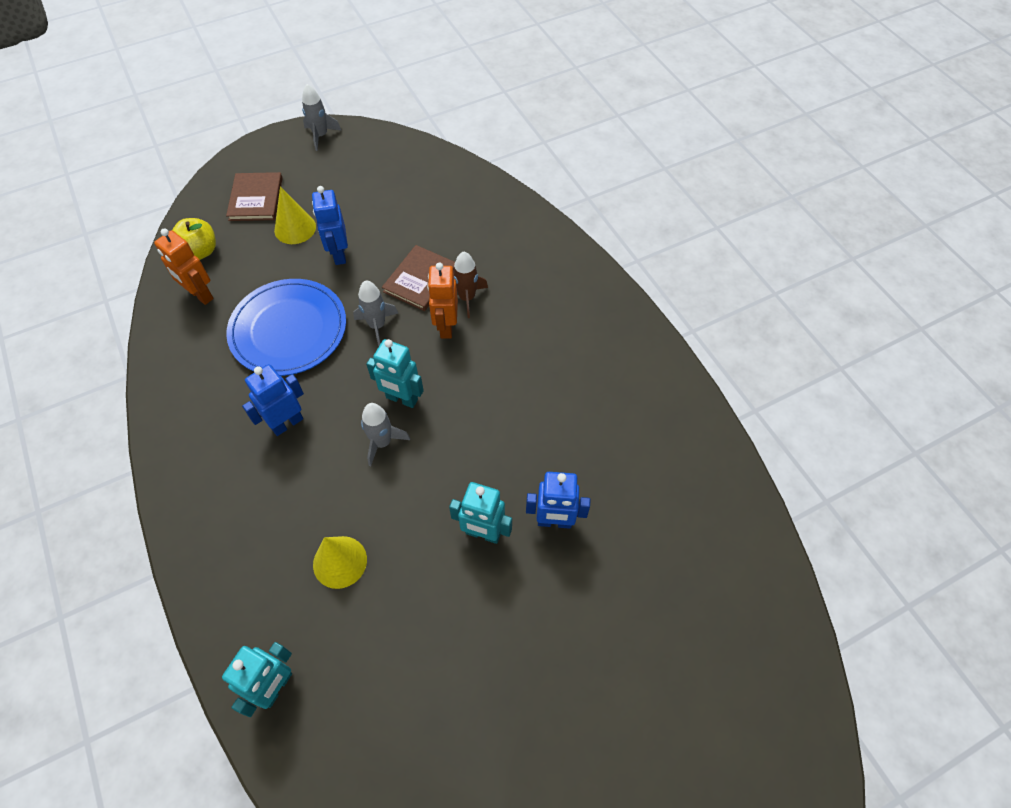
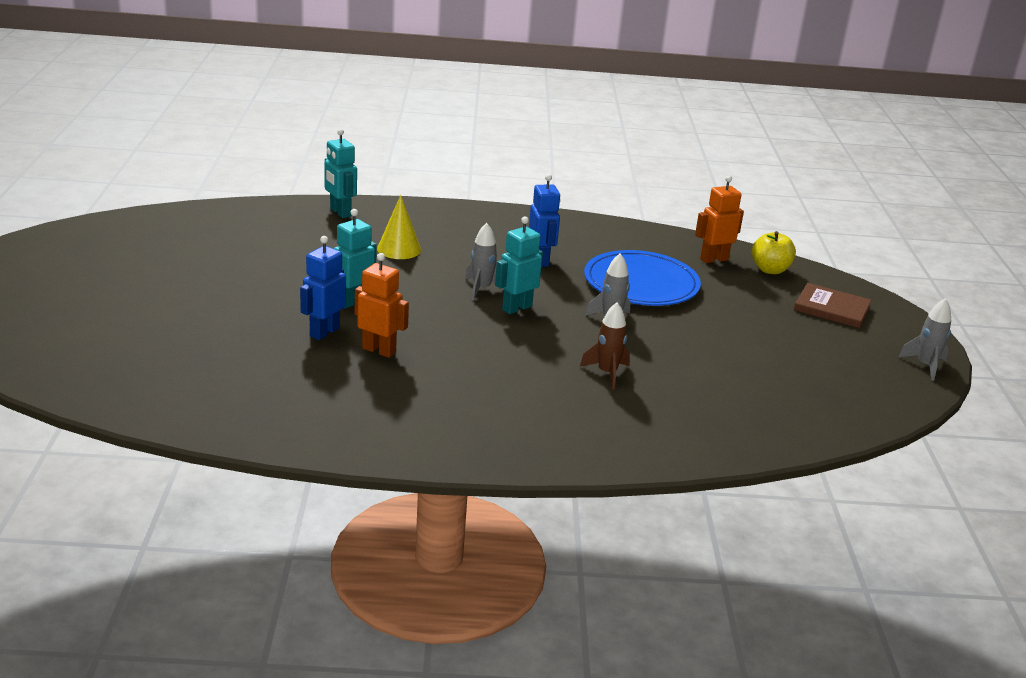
camera: 115 degrees right, 30 degrees down
yellow cone [274,186,316,244] -> none
blue robot [312,186,348,265] -> none
brown book [382,245,455,311] -> none
orange robot [427,262,458,339] -> orange robot moved to [355,253,409,358]

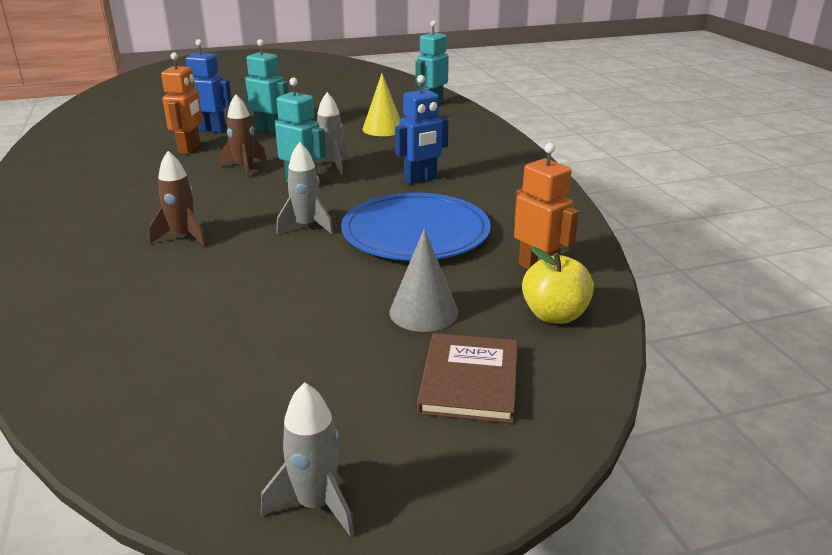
camera: 75 degrees right, 0 degrees up
none -> brown rocket [220,94,267,178]
none -> grey cone [389,228,458,332]

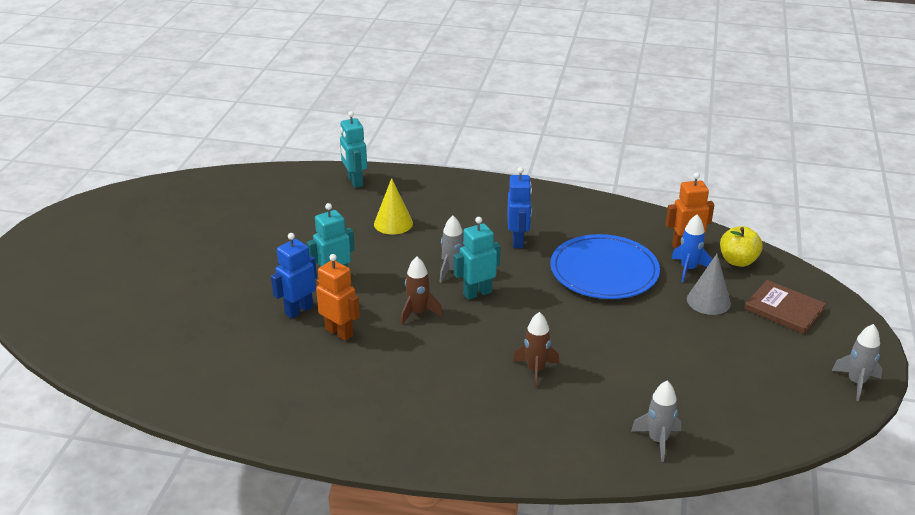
camera: 60 degrees left, 5 degrees up
grey rocket [276,142,333,234] -> grey rocket moved to [631,381,681,462]
none -> blue rocket [671,215,712,282]

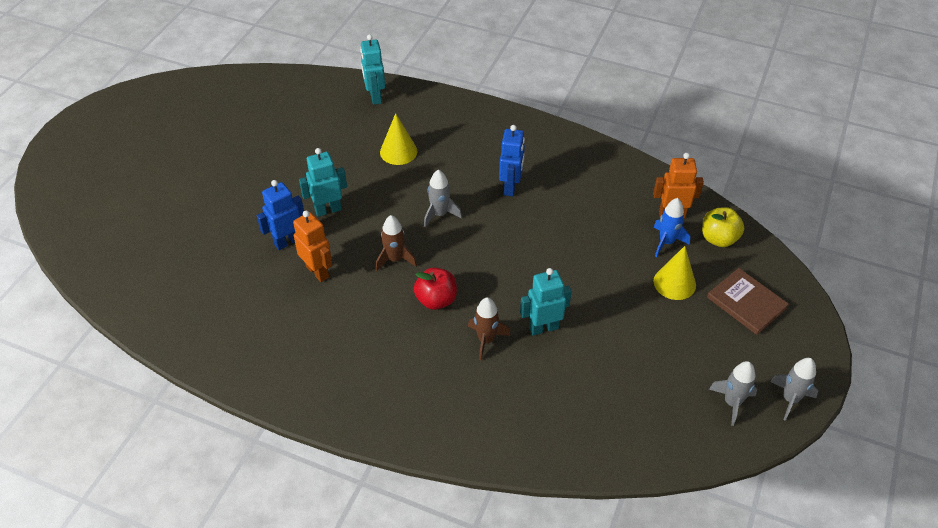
camera: 10 degrees right, 15 degrees up
turquoise robot [454,217,500,300] -> turquoise robot moved to [520,268,572,335]
blue plate [551,234,660,299] -> none
grey rocket [631,381,681,462] -> grey rocket moved to [709,361,757,426]
grey cone [687,254,731,315] -> yellow cone [653,246,696,300]
none -> red apple [414,268,457,310]

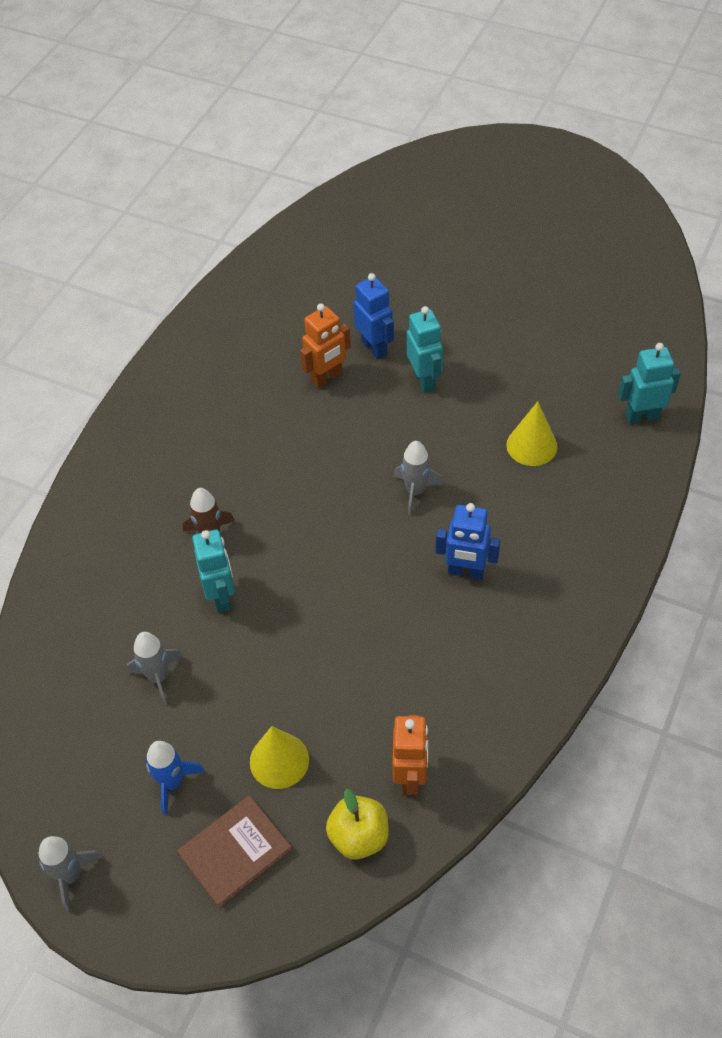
camera: 95 degrees right, 5 degrees up
brown rocket [375,215,417,271] -> none
red apple [414,268,457,310] -> none
blue rocket [654,198,690,257] -> blue rocket moved to [145,741,205,816]
grey rocket [709,361,757,426] -> grey rocket moved to [127,632,183,705]

